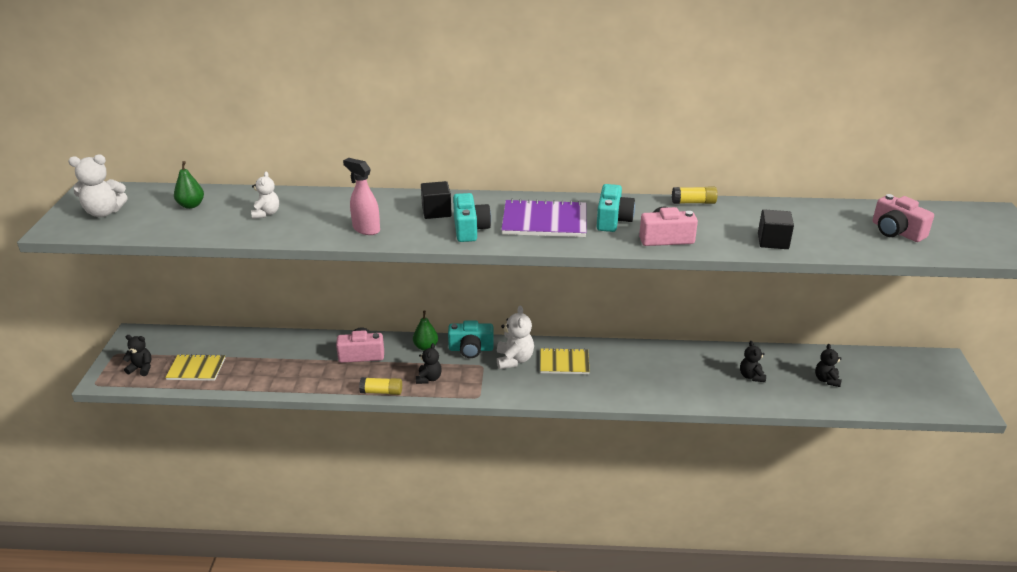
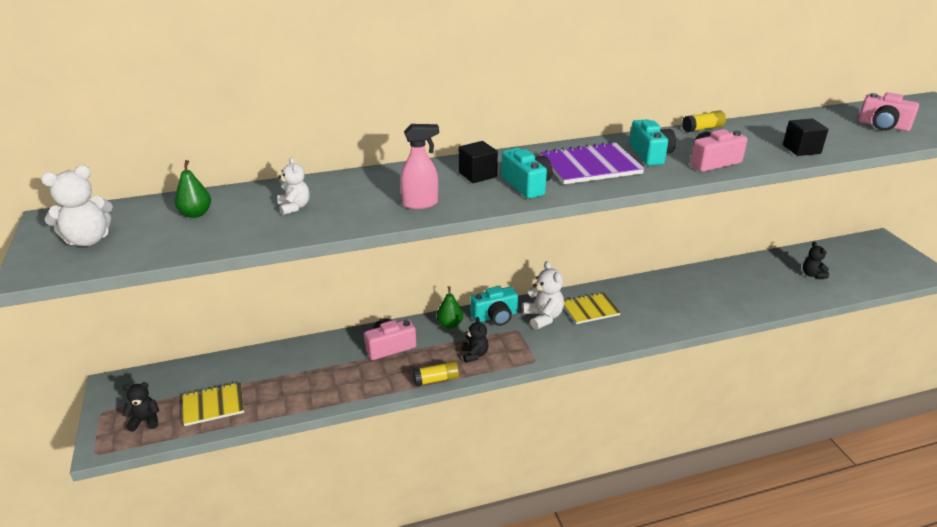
camera: 20 degrees left, 0 degrees up
pink spray bottle [343,158,380,235] -> pink spray bottle turned 150 degrees clockwise [400,124,439,209]
black teddy bear [740,341,766,382] -> none

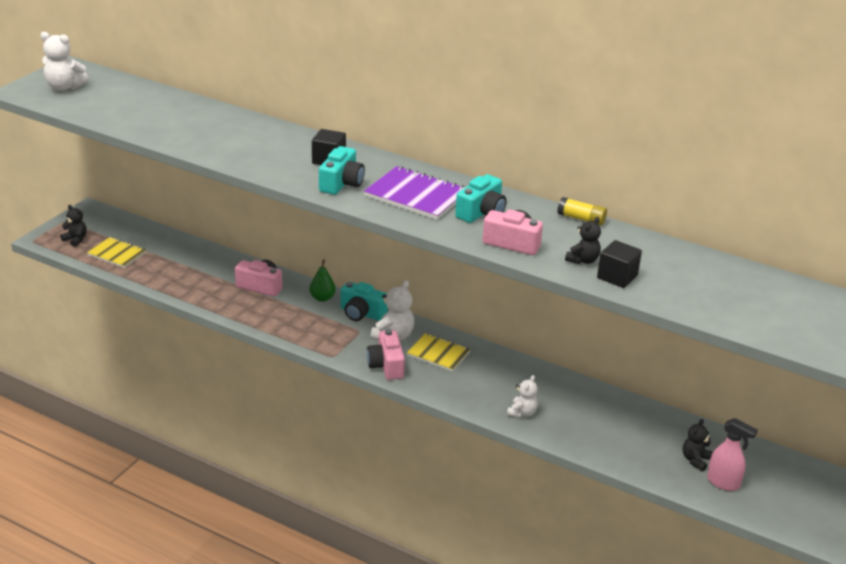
camera: 45 degrees right, 0 degrees up
green pear [175,160,211,218] -> none
white teddy bear [277,157,310,215] -> white teddy bear moved to [507,375,538,418]
pink spray bottle [400,124,439,209] -> pink spray bottle moved to [707,418,758,491]
yellow glue stick [413,361,459,386] -> none
black teddy bear [461,317,489,363] -> black teddy bear moved to [565,217,601,264]
pink camera [858,92,919,131] -> pink camera moved to [367,329,405,380]

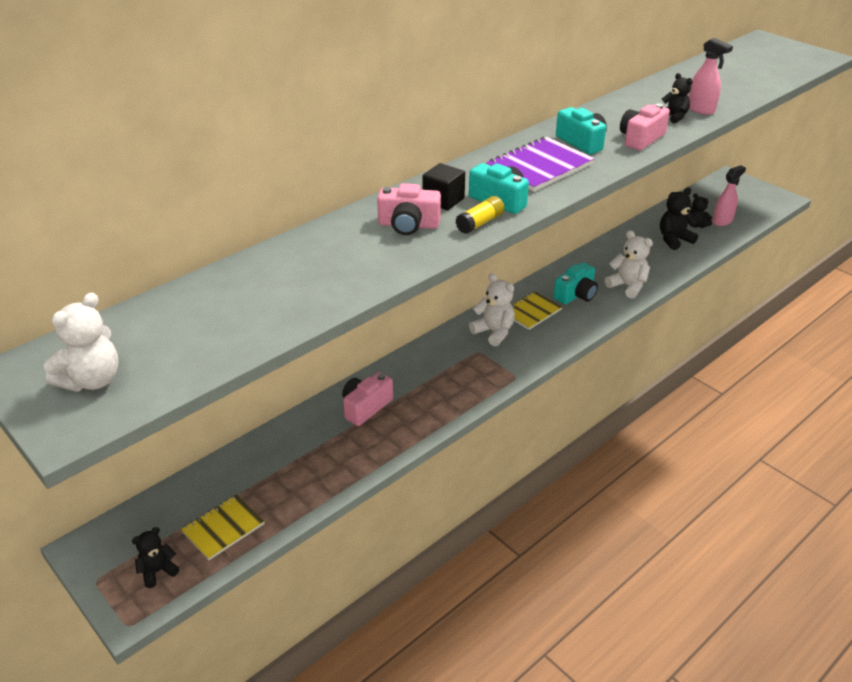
camera: 70 degrees left, 5 degrees up
green pear [309,260,336,302] -> none
turquoise camera [340,282,388,321] -> turquoise camera moved to [553,262,598,304]
pink camera [367,329,405,380] -> pink camera moved to [377,183,441,235]
white teddy bear [507,375,538,418] -> white teddy bear [605,230,653,299], size x1.53
yellow glue stick [557,197,607,226] -> yellow glue stick moved to [455,196,504,234]
black cube [597,240,642,288] -> pink spray bottle [689,38,733,115]
none -> black teddy bear [660,187,698,250]

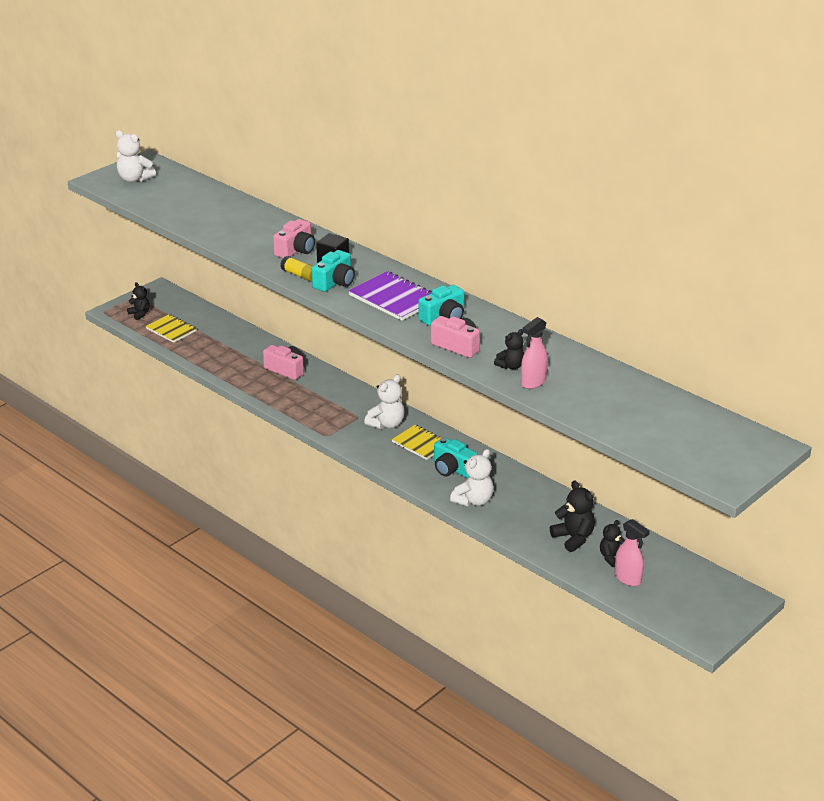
camera: 85 degrees right, 5 degrees down
pink camera [377,183,441,235] -> pink camera turned 150 degrees counterclockwise [273,219,315,258]

